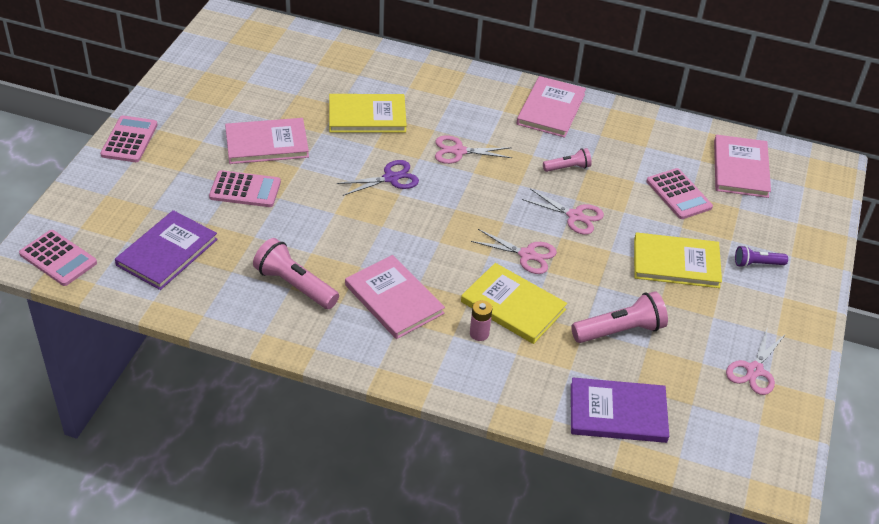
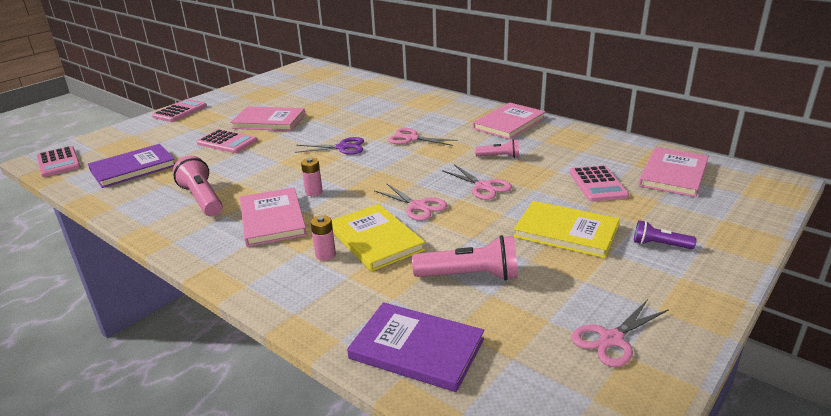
camera: 25 degrees right, 15 degrees down
yellow book [329,94,407,133] -> none
none -> pink battery [301,158,323,196]

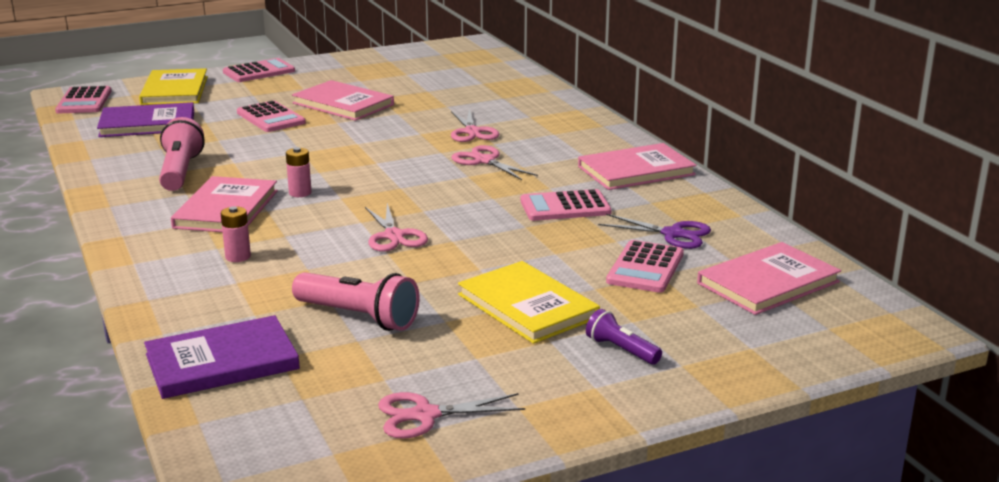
camera: 25 degrees right, 5 degrees down
purple scissors [295,137,364,155] -> purple scissors moved to [598,214,711,249]
yellow book [332,204,425,271] -> yellow book moved to [139,68,208,105]
purple book [347,302,484,392] -> purple book turned 75 degrees counterclockwise [144,315,300,399]
pink scissors [442,164,512,200] -> pink scissors moved to [451,108,499,142]
pink flashlight [475,139,519,158] -> pink calculator [521,189,612,221]

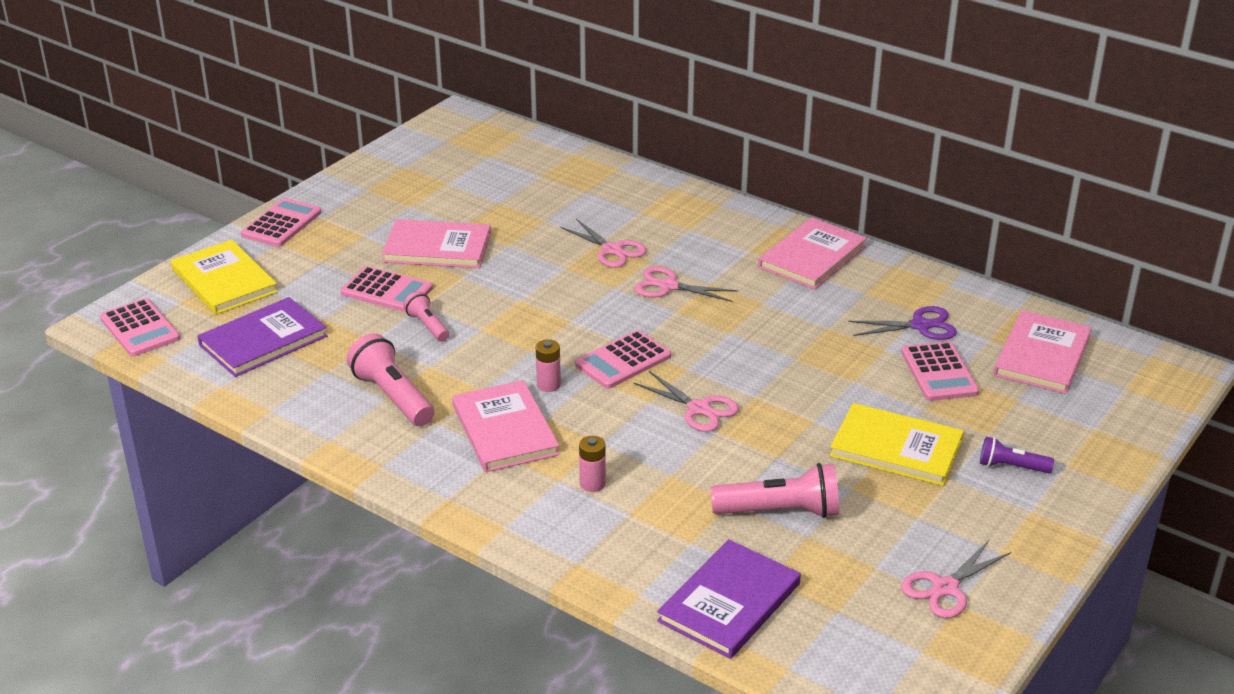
camera: 30 degrees left, 10 degrees up
pink calculator [521,189,612,221] -> pink calculator moved to [575,330,671,389]
none -> pink flashlight [404,291,449,342]

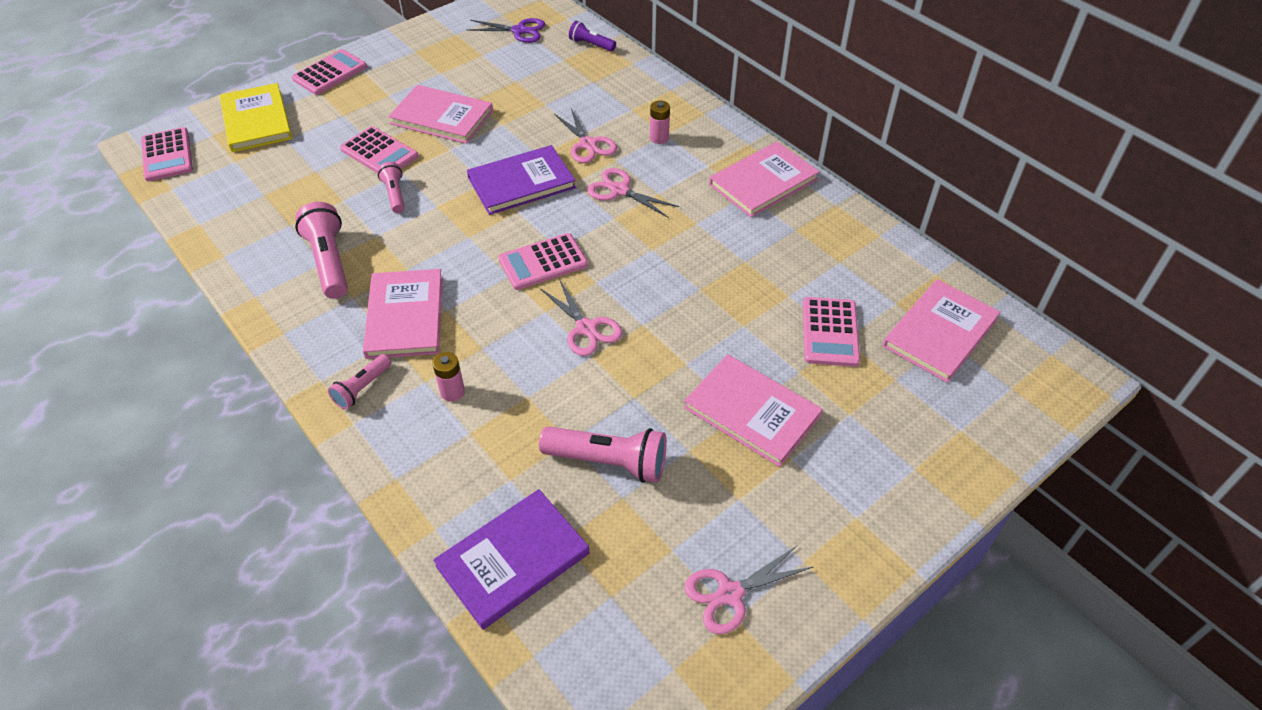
camera: 15 degrees right, 15 degrees up
purple book [197,297,328,377] -> purple book moved to [467,145,576,215]
pink battery [536,339,561,392] -> pink battery moved to [650,100,670,144]
yellow book [830,403,964,486] -> pink book [684,354,823,467]
purple scissors [848,306,957,340] -> purple scissors moved to [466,18,545,43]
purple flashlight [980,436,1054,473] -> purple flashlight moved to [569,21,616,52]
none -> pink flashlight [328,354,391,409]

